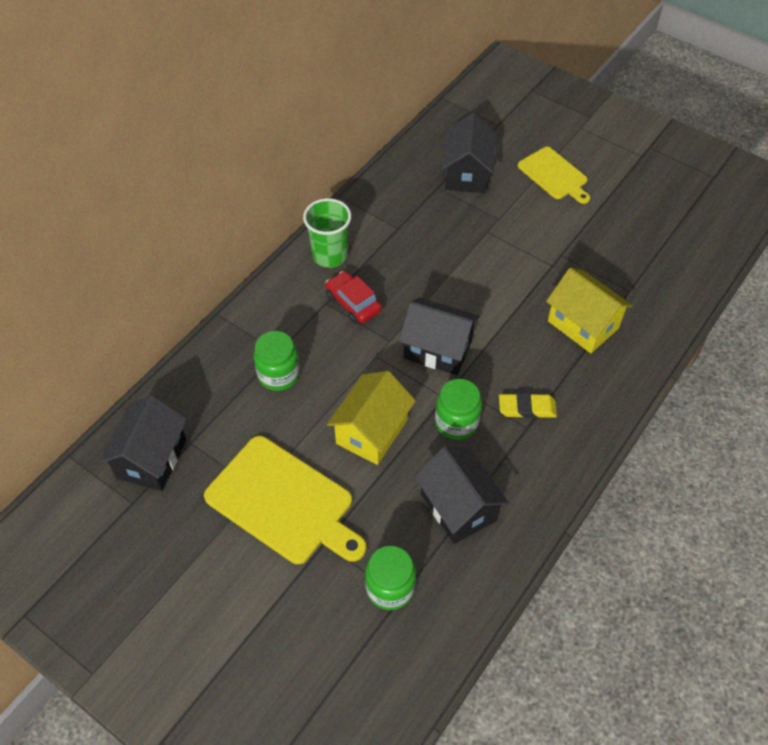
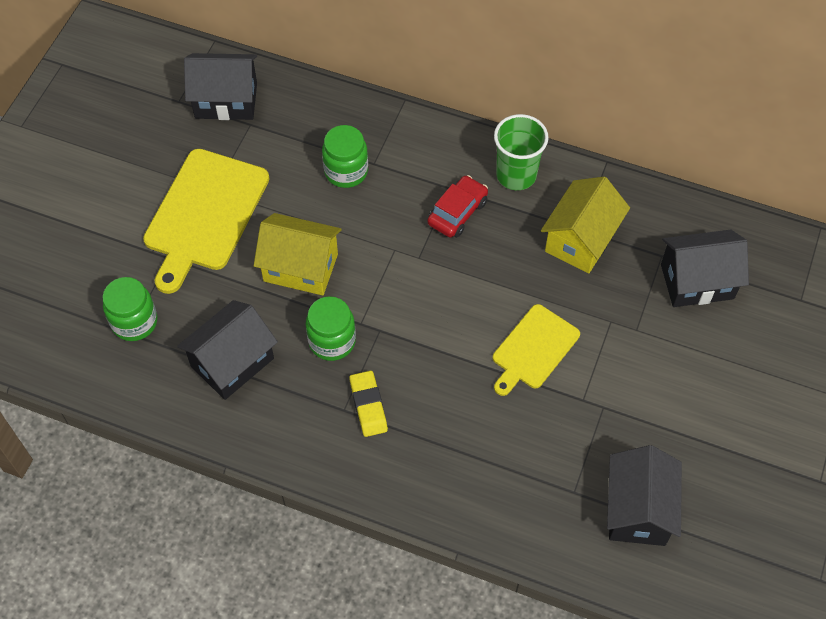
camera: 75 degrees right, 5 degrees up
black house [399,298,480,375] -> black house moved to [607,445,682,546]
yellow cutting board [518,147,590,204] -> yellow cutting board moved to [493,304,580,396]
yellow house [546,268,633,353] -> yellow house moved to [541,177,630,273]

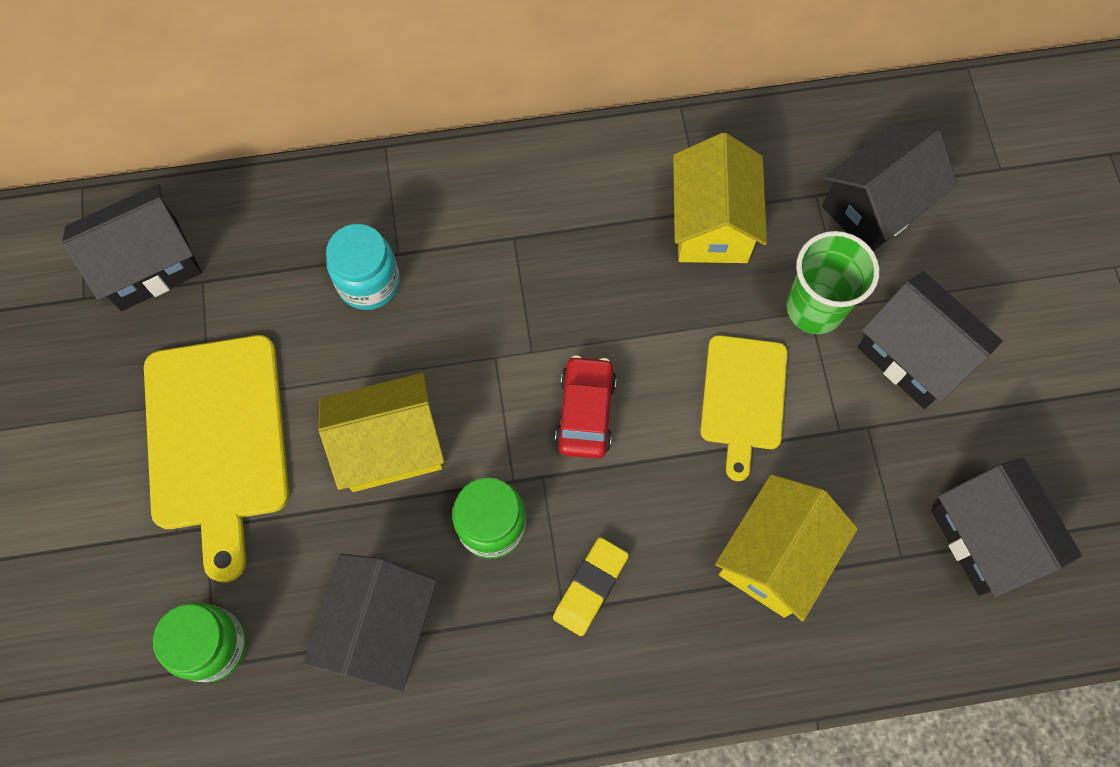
camera: 30 degrees left, 10 degrees up
green jar [322,125,368,188] -> turquoise jar [326,224,400,310]
yellow eraser [349,371,388,437] -> yellow eraser turned 75 degrees clockwise [553,537,629,636]
red car [427,175,488,238] -> red car moved to [555,355,617,459]
green cup [494,114,549,190] -> green cup moved to [786,231,879,334]
none -> yellow house [715,474,858,621]
none -> black house [858,271,1002,409]

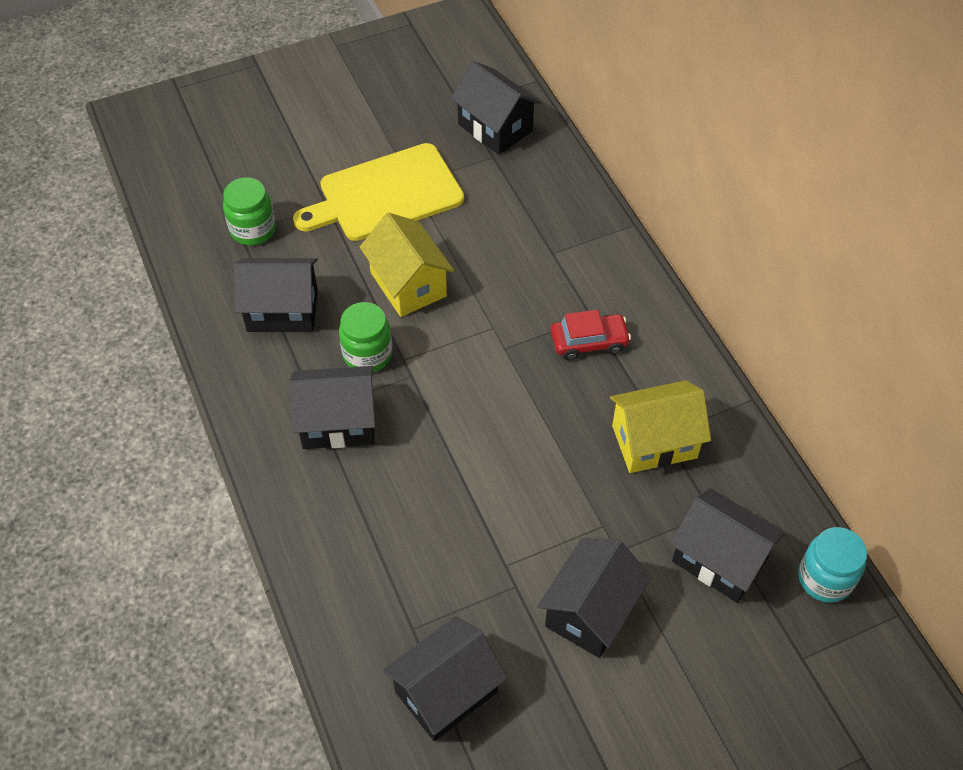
camera: 75 degrees right, 15 degrees down
turquoise jar [326,224,400,310] -> turquoise jar moved to [798,527,867,603]
yellow eraser [553,537,629,636] -> black house [288,366,376,449]
red car [555,355,617,459] -> red car moved to [551,310,631,360]
yellow cutting board [700,335,788,481] -> none
yellow house [715,474,858,621] -> none
green cup [786,231,879,334] -> none

